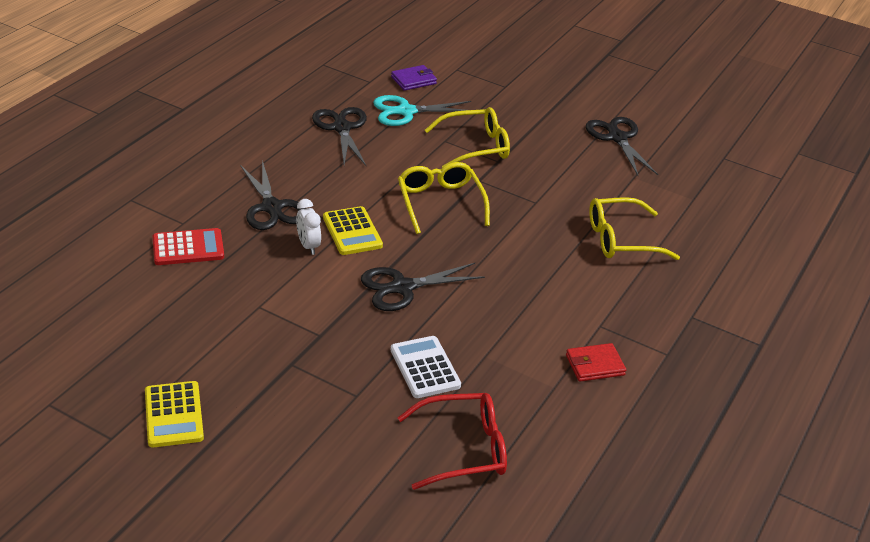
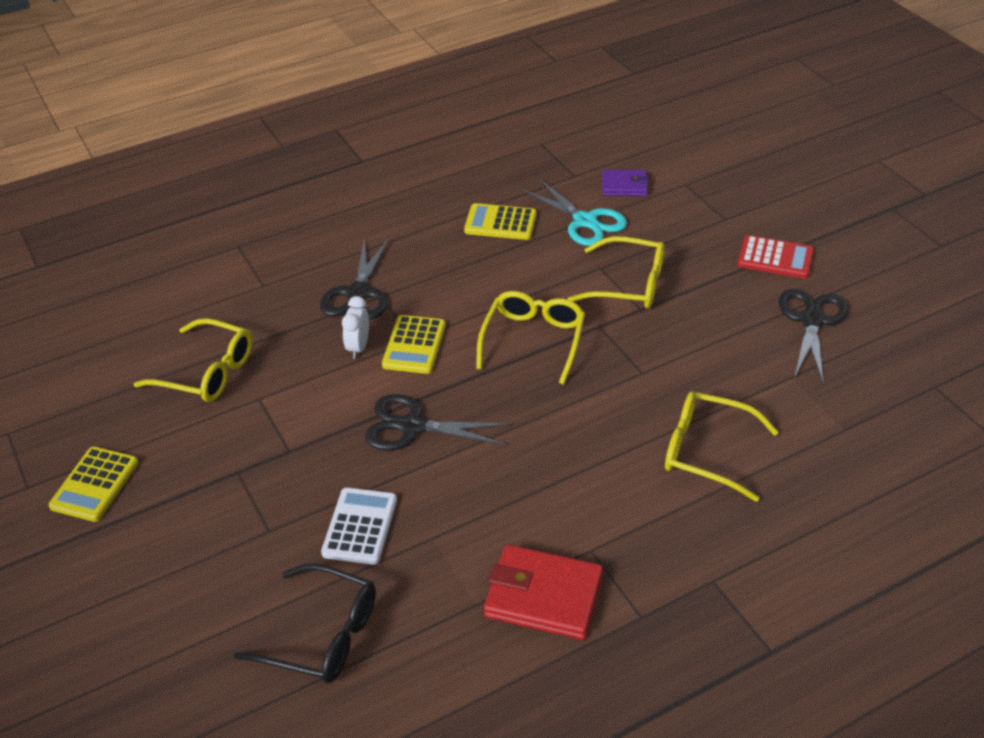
camera: 35 degrees right, 5 degrees up
red calculator [153,228,224,265] -> red calculator moved to [738,235,814,279]
black scissors [312,107,367,166] -> yellow calculator [464,203,537,240]
turquoise scissors [373,95,471,126] -> turquoise scissors turned 150 degrees counterclockwise [522,178,627,246]
red glasses [398,393,507,490] -> black glasses [234,564,376,683]
red wallet [566,343,626,382] -> red wallet [484,544,603,640], size x1.66
none -> yellow glasses [134,318,252,402]

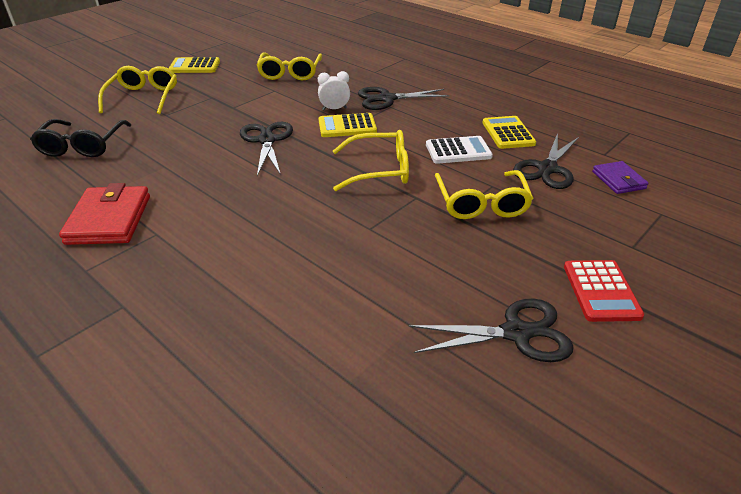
camera: 70 degrees right, 5 degrees down
white calculator [321,487,397,565] -> white calculator moved to [426,136,493,164]
turquoise scissors [522,178,627,246] -> black scissors [513,133,579,189]
yellow glasses [665,391,779,502] -> yellow glasses moved to [98,66,177,114]

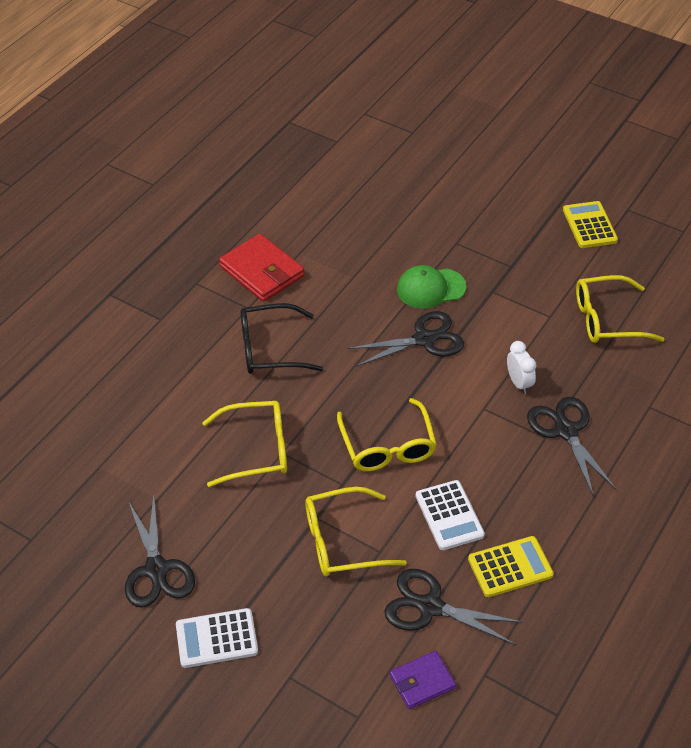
camera: 80 degrees right, 10 degrees up
black glasses [30,119,131,157] -> black glasses moved to [240,303,323,374]
red wallet [59,183,150,245] -> red wallet turned 60 degrees clockwise [219,234,304,302]
yellow glasses [98,66,177,114] -> yellow glasses moved to [202,401,287,487]
yellow calculator [318,113,377,137] -> none
red calculator [564,260,644,322] -> white calculator [176,608,258,668]
none -> green cap [397,265,466,309]

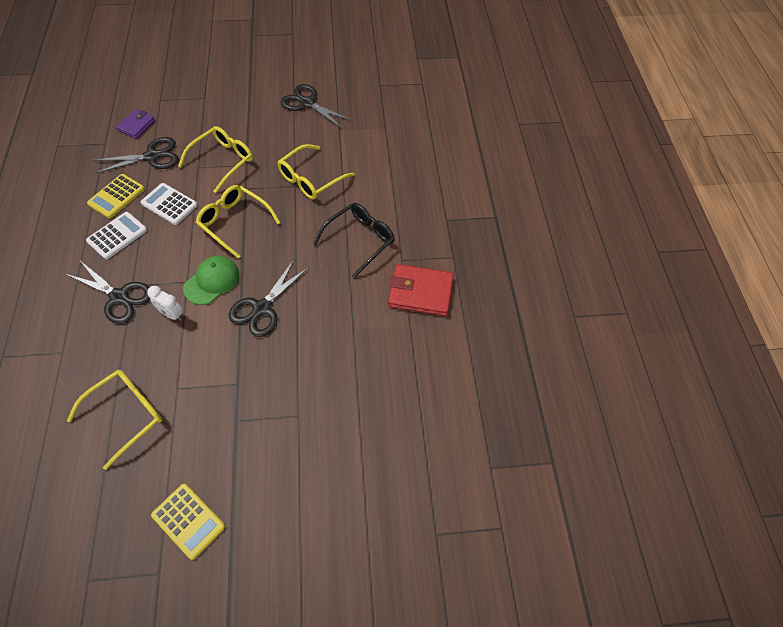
camera: 140 degrees right, 10 degrees up
white calculator [176,608,258,668] -> white calculator moved to [86,212,147,259]
green cap [397,265,466,309] -> green cap moved to [183,256,240,305]

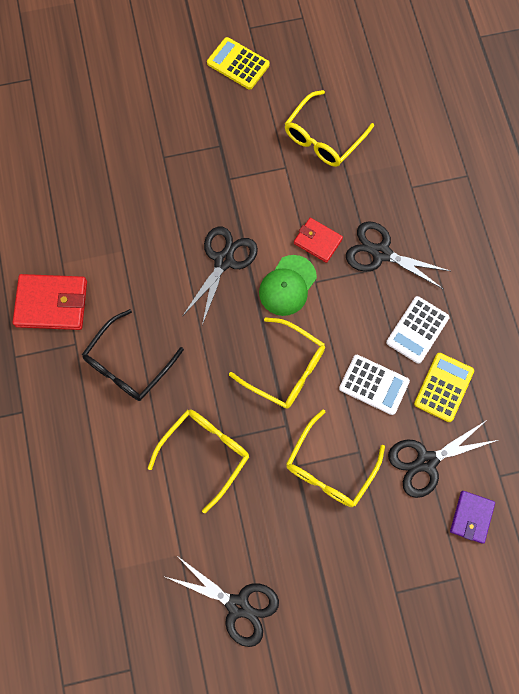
camera: 175 degrees right, 15 degrees up
white clock [147,286,183,321] -> red wallet [294,218,343,263]

